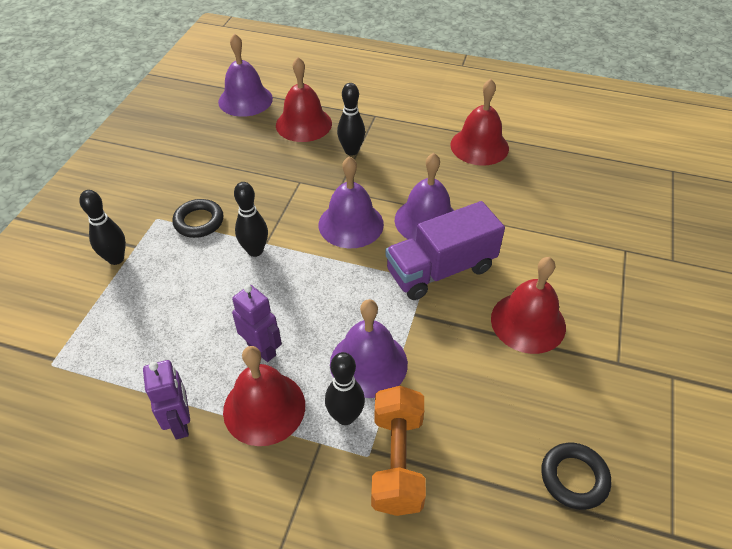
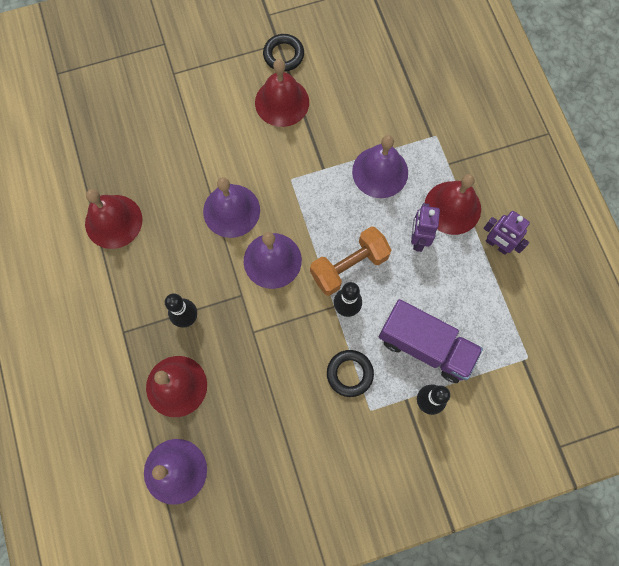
camera: 125 degrees left, 25 degrees up
purple robot [143,360,190,440] -> purple robot turned 90 degrees counterclockwise [483,211,530,255]
black bowling pin [325,352,365,425] -> none
orange dumbbell [371,386,426,516] -> orange dumbbell moved to [310,226,391,296]
purple truck [385,201,505,300] -> purple truck moved to [379,299,483,383]
black ring [541,443,611,510] -> black ring moved to [263,34,304,72]

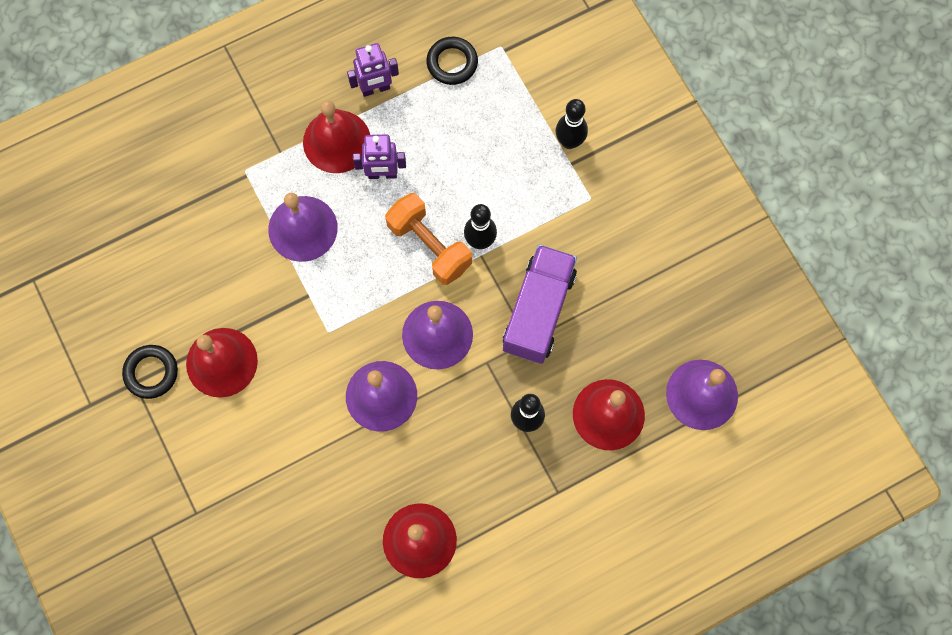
camera: 100 degrees left, 0 degrees up
black ring [327,350,374,397] -> black ring moved to [426,37,478,85]
purple truck [379,299,483,383] -> purple truck moved to [503,245,577,364]
purple robot [483,211,530,255] -> purple robot turned 45 degrees clockwise [347,43,399,97]

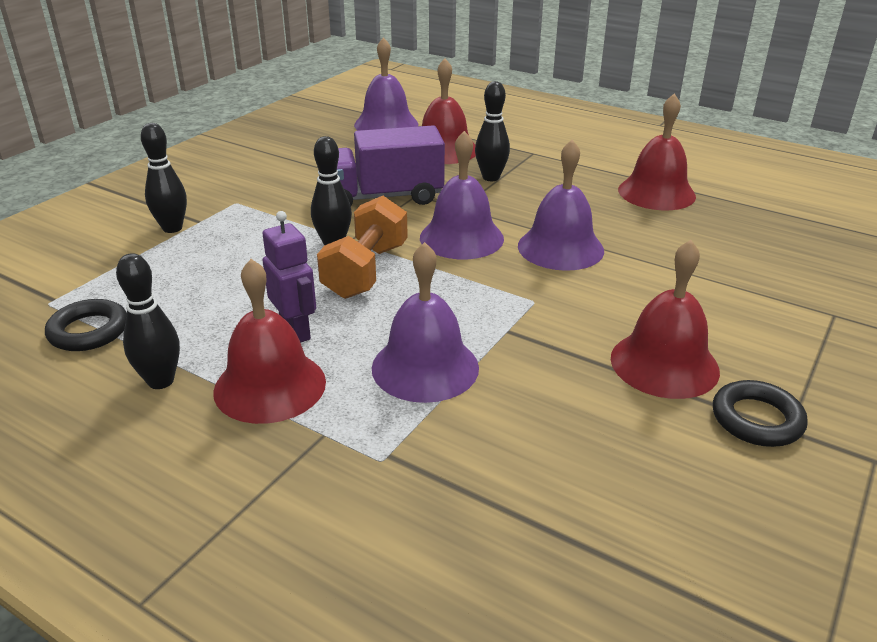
camera: 120 degrees left, 40 degrees down
purple robot [347,43,399,97] -> black bowling pin [116,253,180,389]

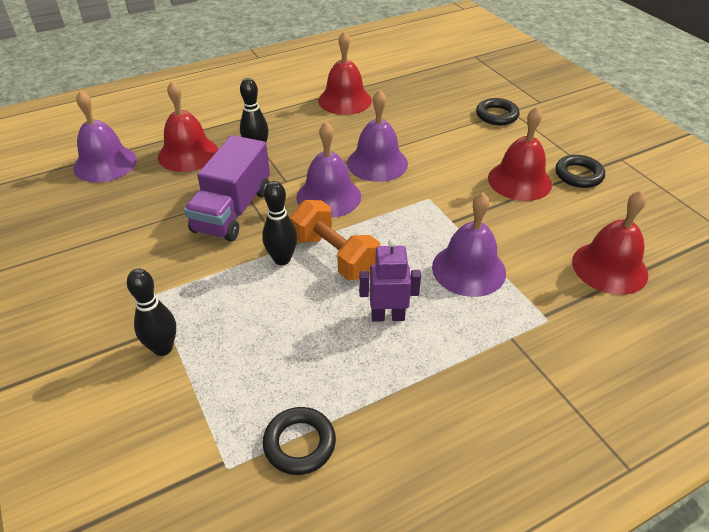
camera: 60 degrees left, 10 degrees up
black bowling pin [116,253,180,389] -> none
red bell [213,259,326,424] -> red bell moved to [572,190,648,295]
none -> black ring [476,98,520,125]

